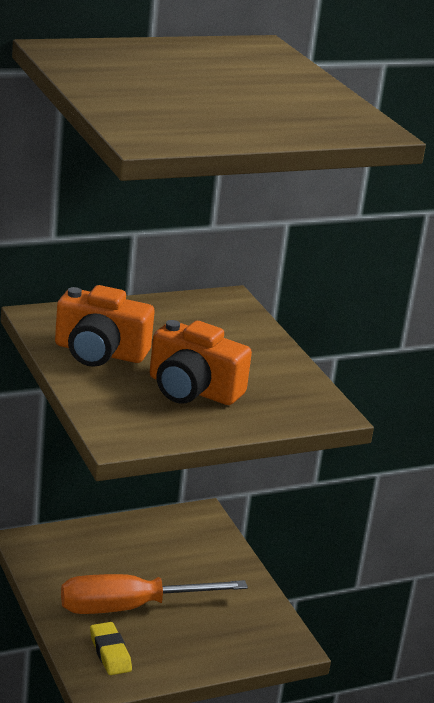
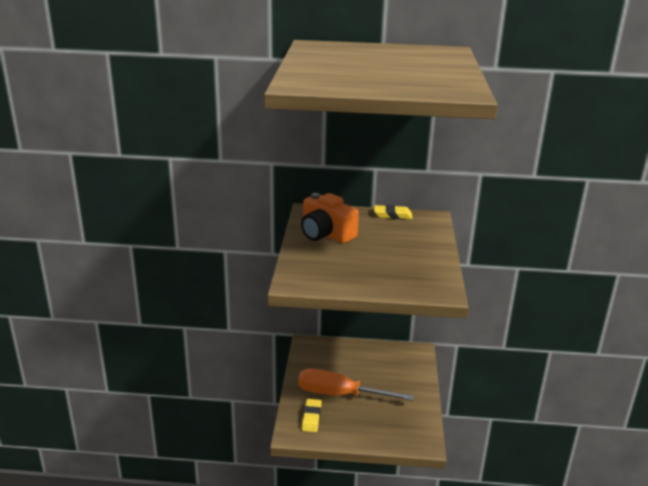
camera: 30 degrees right, 0 degrees up
orange camera [150,320,252,405] -> none
none -> yellow eraser [374,205,413,219]

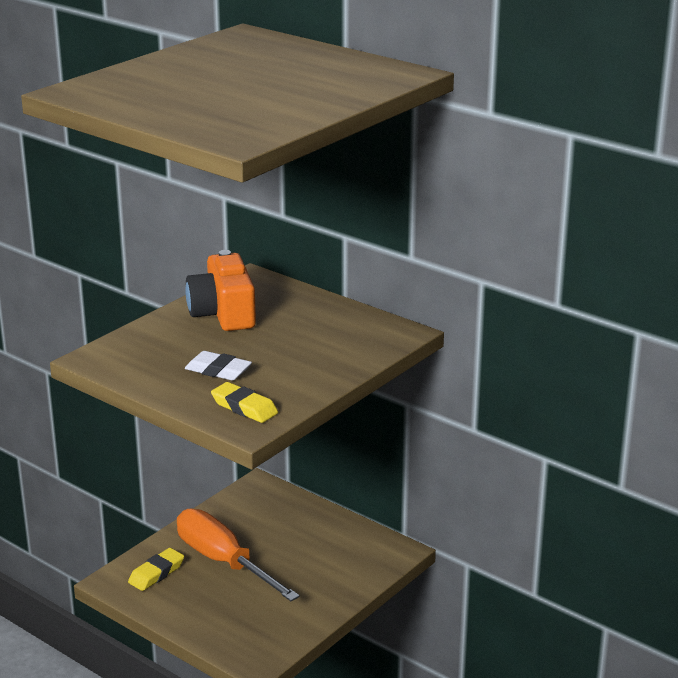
camera: 35 degrees right, 0 degrees up
yellow eraser [374,205,413,219] -> yellow eraser moved to [211,382,278,423]
none -> white eraser [185,351,252,380]

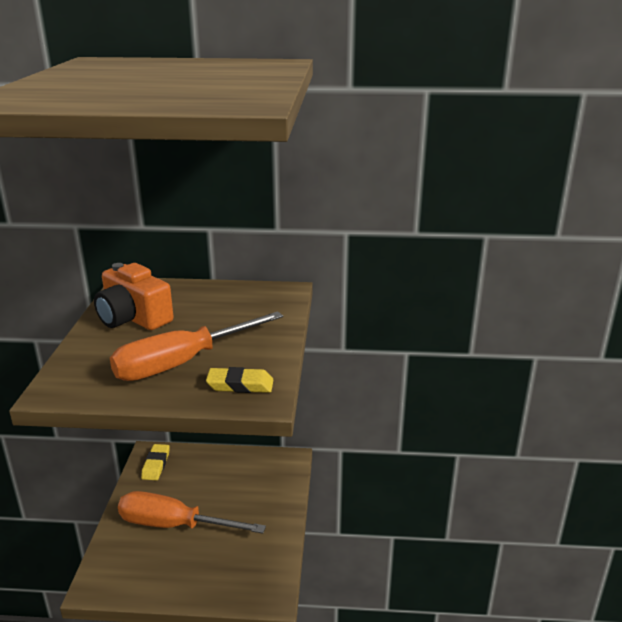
camera: 35 degrees left, 0 degrees up
yellow eraser [128,548,184,591] -> yellow eraser moved to [141,444,170,480]
white eraser [185,351,252,380] -> orange screwdriver [110,311,283,381]

